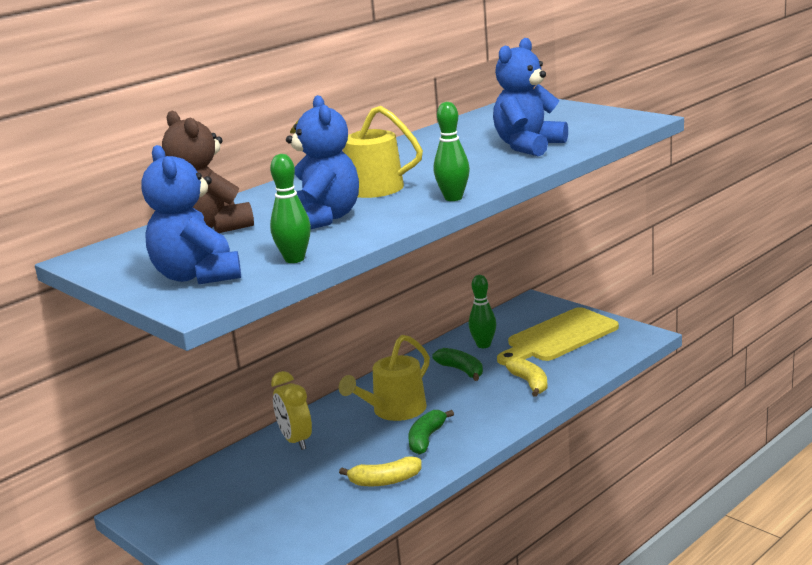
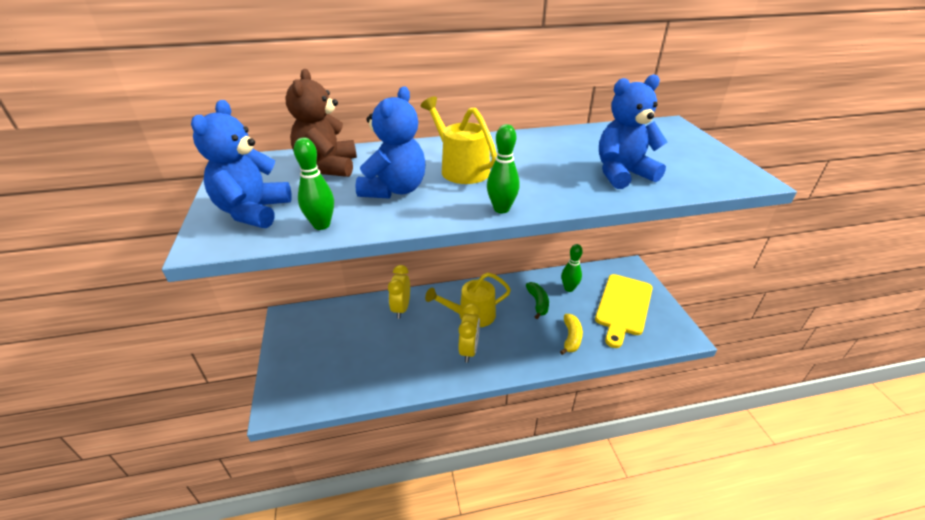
camera: 30 degrees right, 15 degrees up
yellow banana [339,456,421,486] -> none
green banana [408,410,454,455] -> yellow clock [458,303,480,363]
yellow cutting board [497,307,619,365] -> yellow cutting board turned 60 degrees counterclockwise [595,274,653,348]

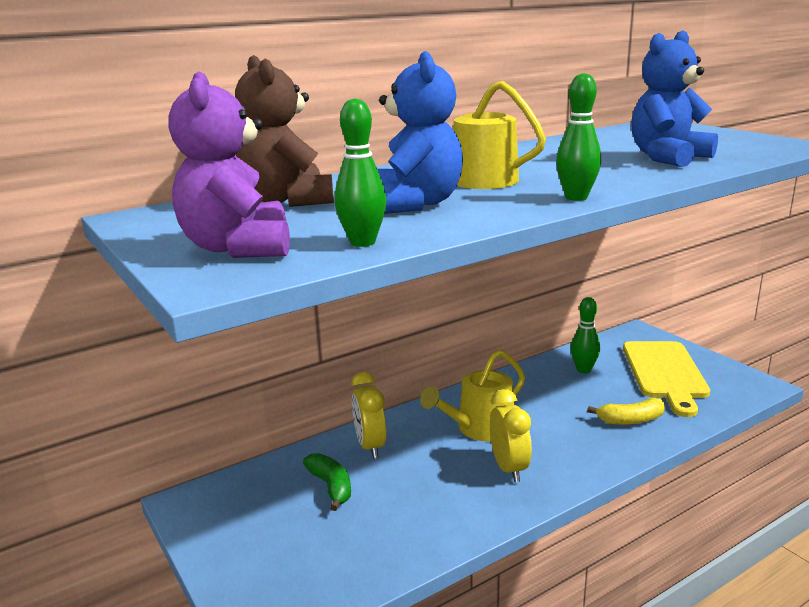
camera: 20 degrees left, 15 degrees down
blue teddy bear [191,100,292,228] -> purple teddy bear [169,71,290,258]
green banana [526,282,549,319] -> green banana moved to [303,453,351,511]
yellow banana [560,314,583,355] -> yellow banana turned 90 degrees clockwise [587,398,665,425]

